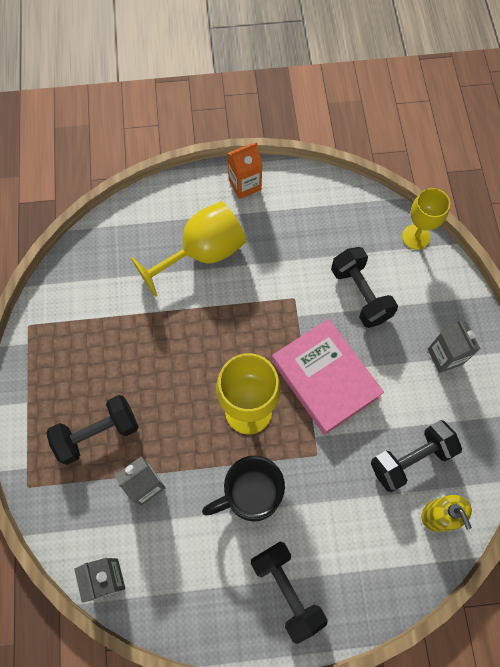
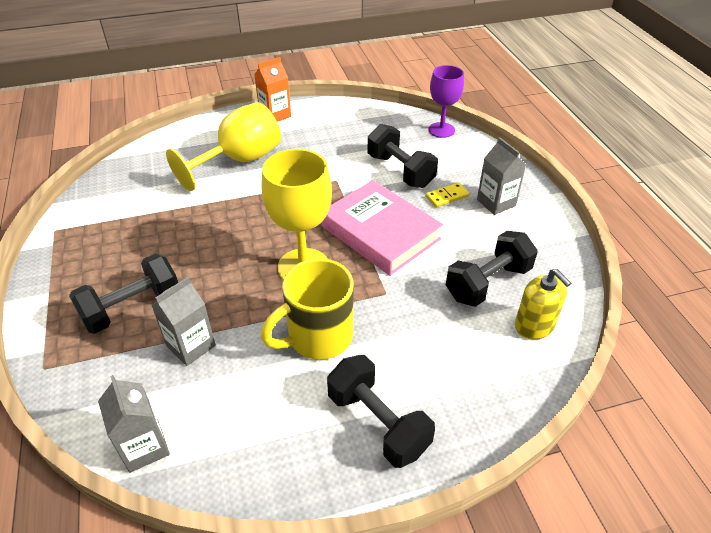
camera: 10 degrees left, 25 degrees down
black mug [202,455,285,522] -> yellow mug [261,258,354,360]
yellow goblet [402,188,450,250] -> purple goblet [428,65,464,138]
none -> yellow domino [426,183,469,207]

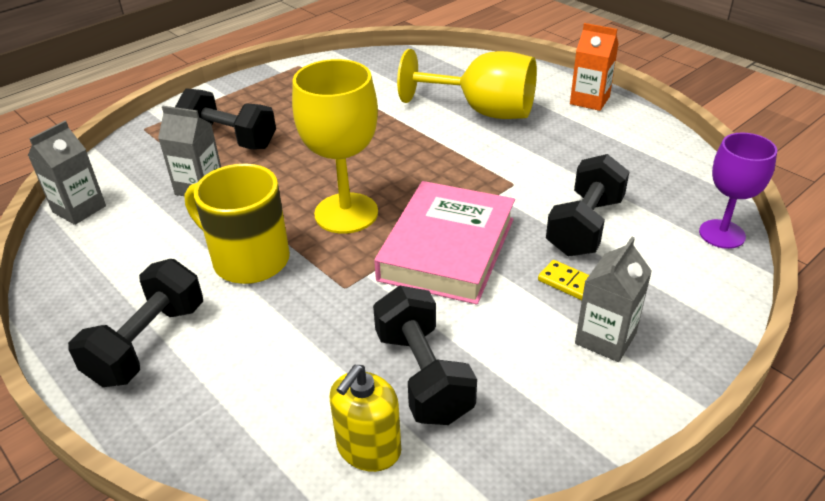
camera: 65 degrees right, 5 degrees down
black dumbbell [446,231,538,307] -> black dumbbell turned 45 degrees clockwise [373,286,477,425]

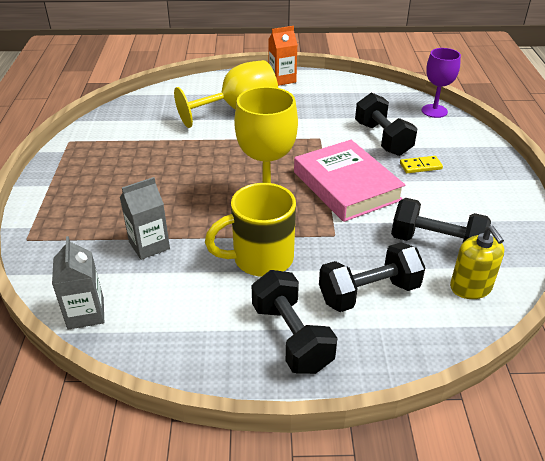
camera: 50 degrees left, 0 degrees up
black dumbbell [175,88,276,149] -> black dumbbell moved to [319,243,425,312]
grey carton [575,237,652,362] -> none

